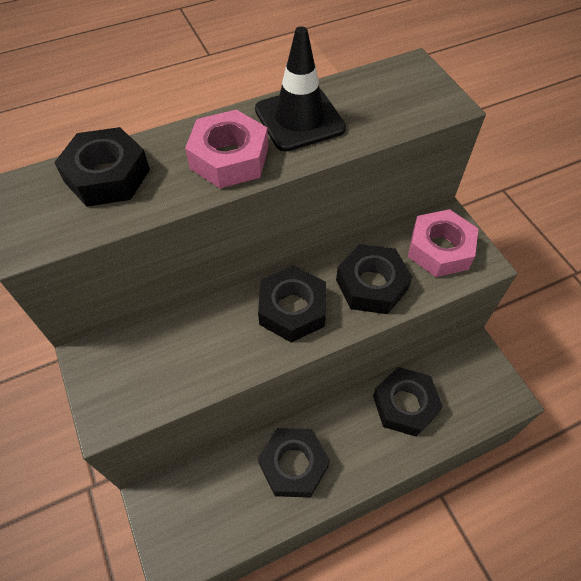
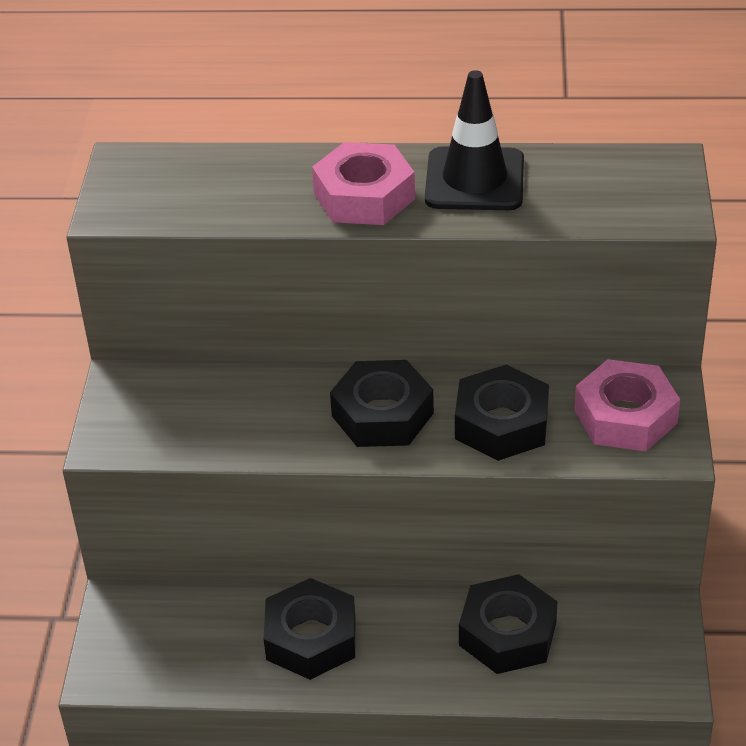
camera: 30 degrees right, 15 degrees down
black nut [54,127,150,207] -> none

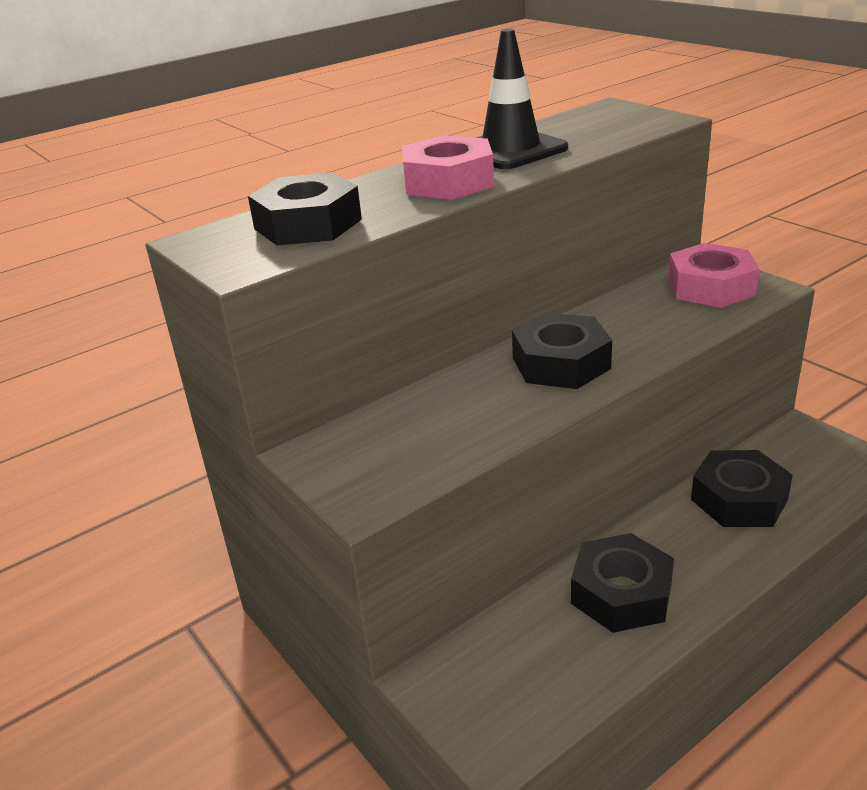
camera: 40 degrees left, 10 degrees down
black nut [455,365,549,461] -> black nut moved to [248,173,362,245]

